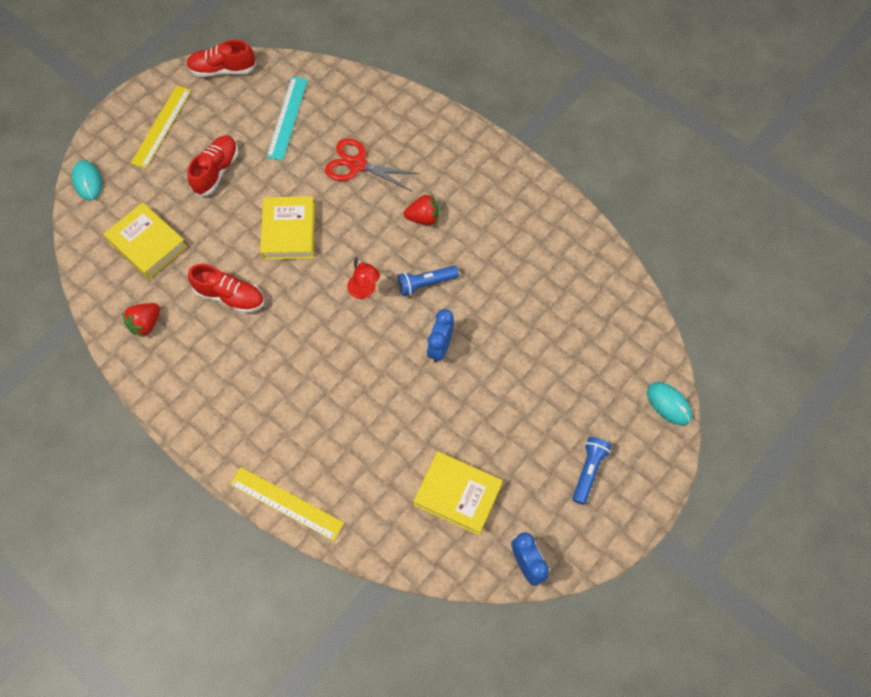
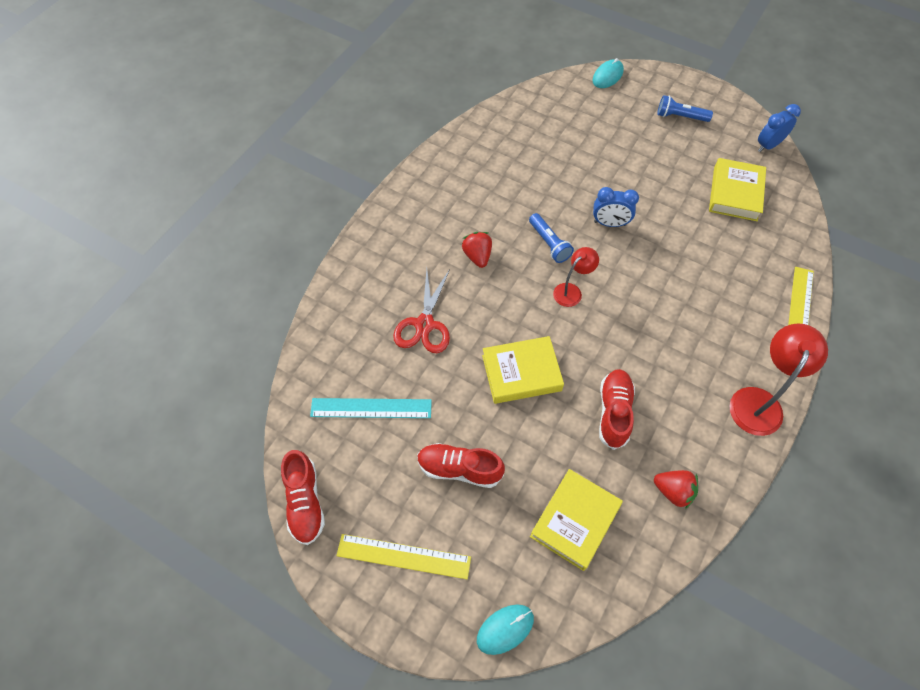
camera: 100 degrees left, 5 degrees down
none -> red lamp [730,323,828,436]

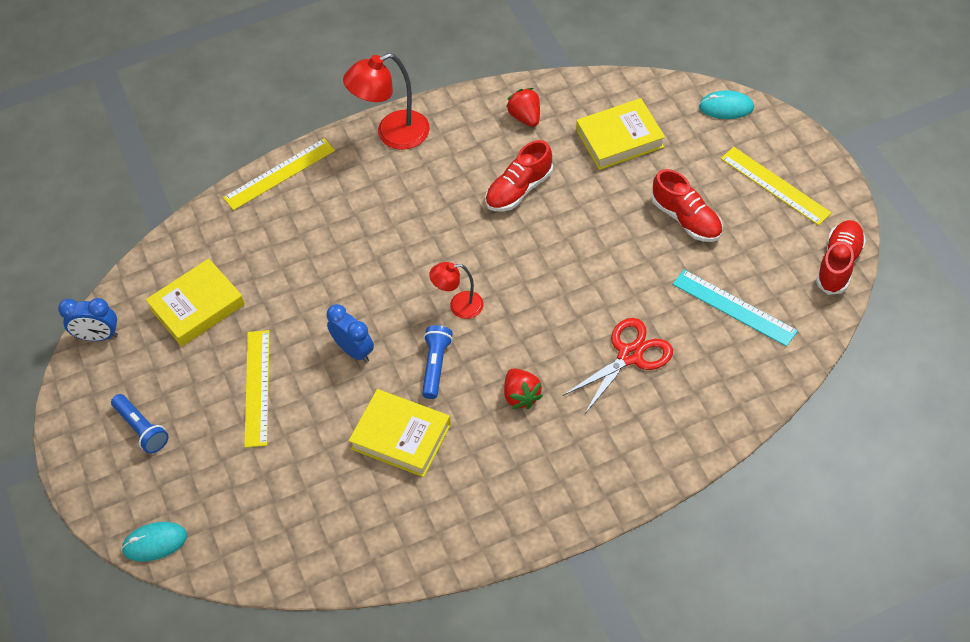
camera: 140 degrees left, 5 degrees down
red strawberry [462,232,492,268] -> red strawberry turned 45 degrees counterclockwise [504,368,543,409]
yellow book [482,336,564,404] -> yellow book moved to [349,389,451,477]
none -> yellow ruler [244,330,269,448]

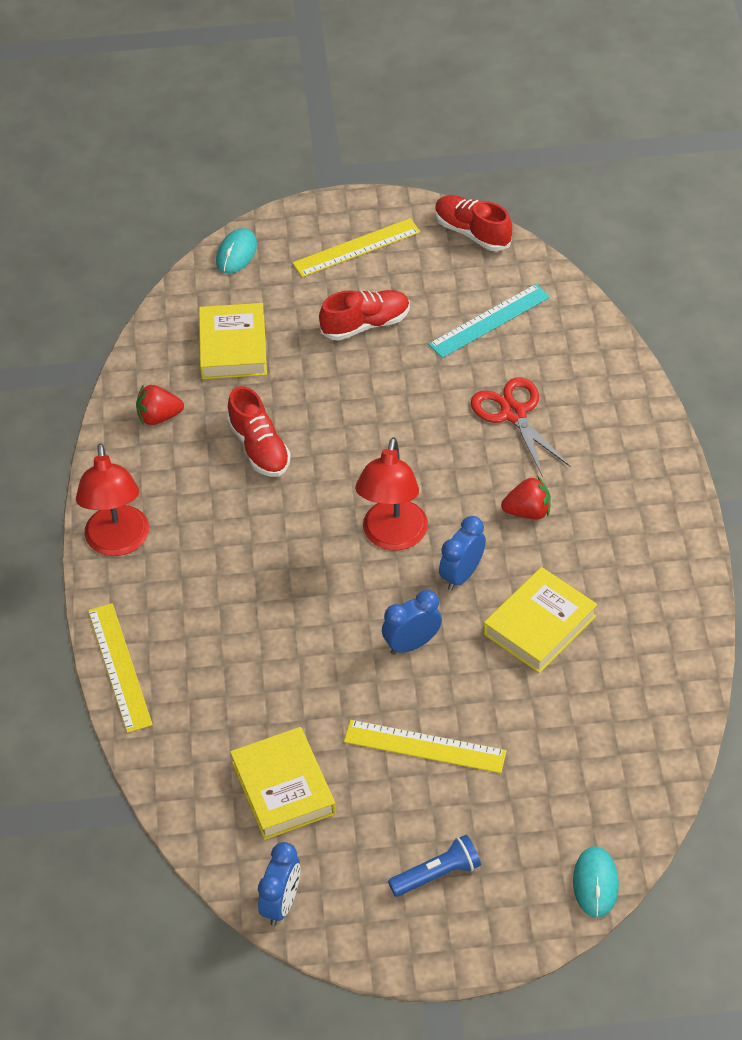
camera: 75 degrees left, 5 degrees down
blue flashlight [422,325,453,399] -> blue clock [439,516,486,590]
red lamp [429,262,483,319] -> red lamp [355,437,428,551], size x1.70

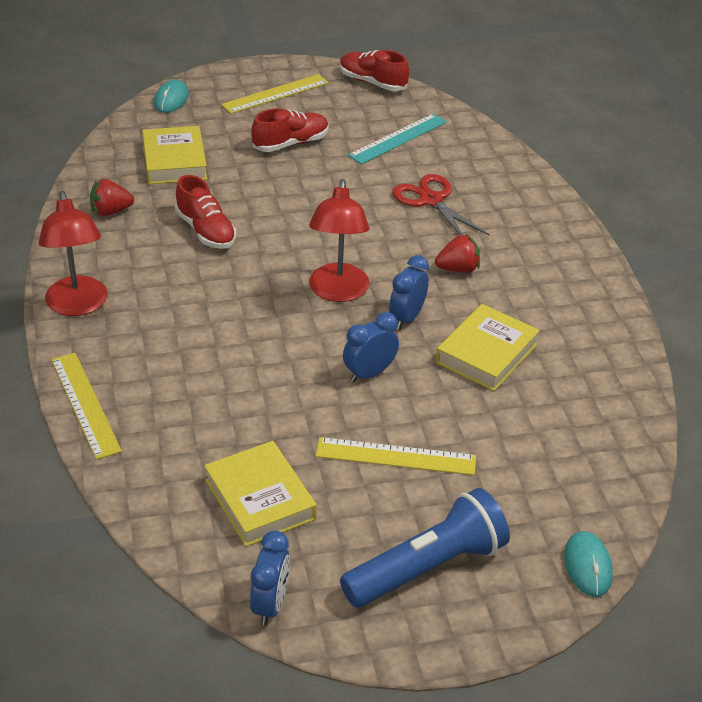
camera: 10 degrees left, 10 degrees down
blue flashlight [388,835,481,897] -> blue flashlight [340,488,510,608], size x1.81

